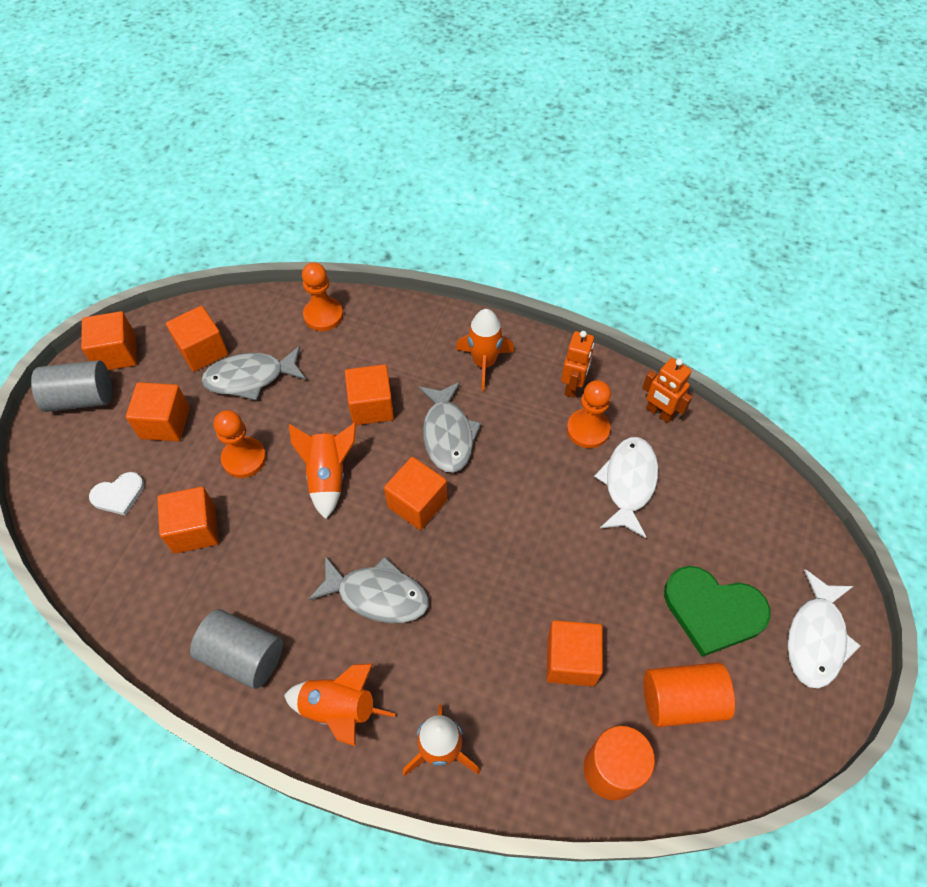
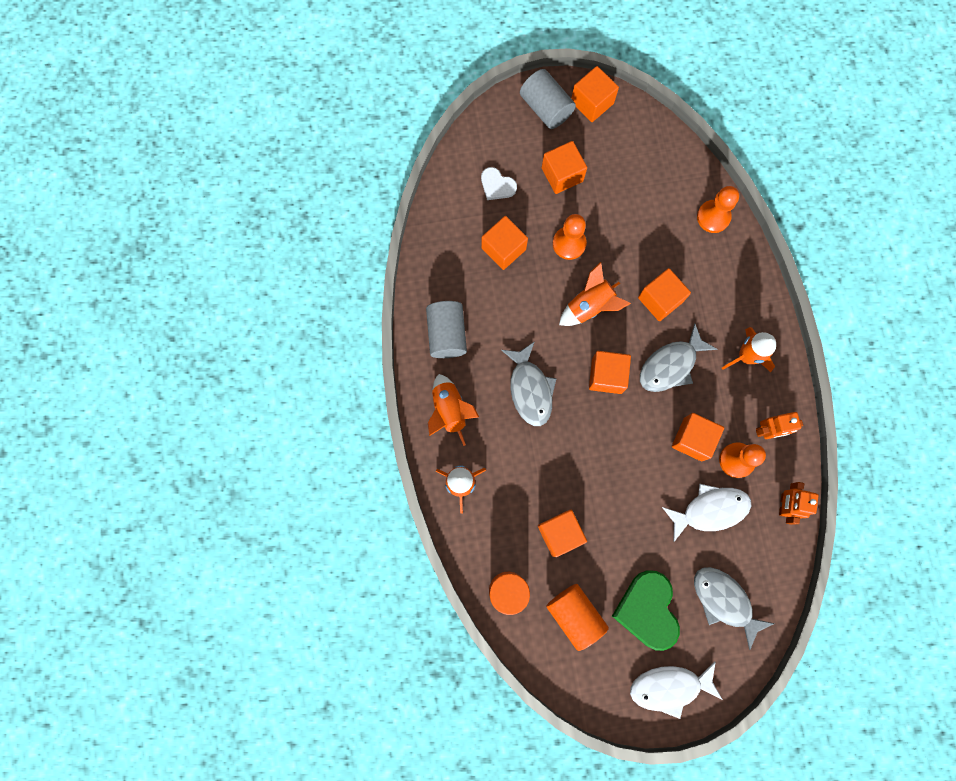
camera: 60 degrees right, 20 degrees up
orange cube [166,306,228,372] -> orange cube moved to [672,413,724,461]
grey fish [201,346,306,400] -> grey fish moved to [694,567,774,650]

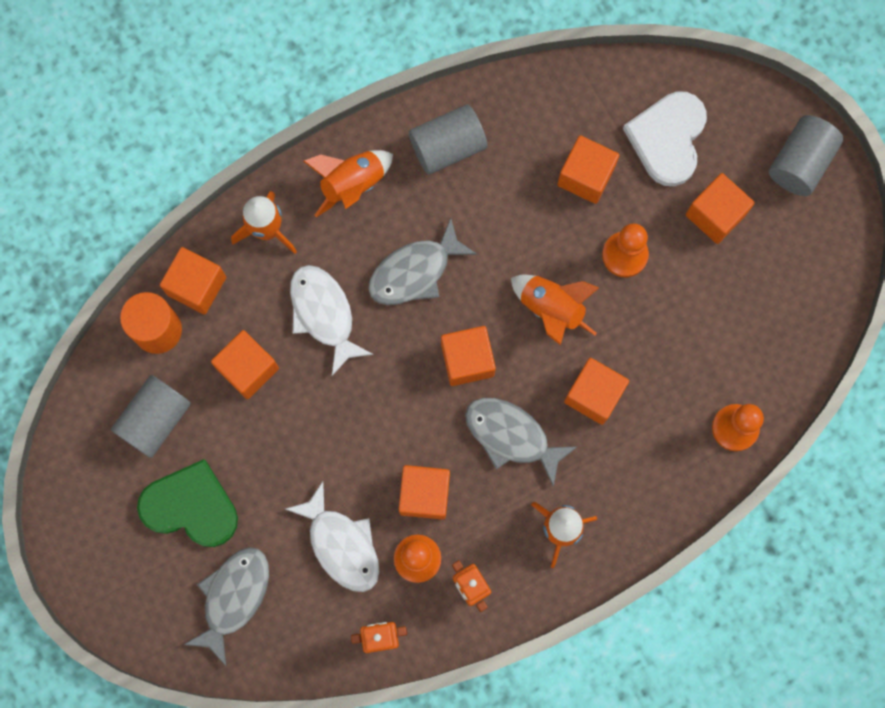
camera: 70 degrees right, 0 degrees up
white heart [481,167,517,200] -> white heart [623,91,707,186], size x1.81
orange cylinder [546,584,609,651] -> grey cylinder [111,375,191,458]
orange cube [571,66,619,122] -> orange cube moved to [160,247,226,314]
green heart [612,570,680,651] -> green heart turned 45 degrees clockwise [137,459,238,547]
white fish [630,661,723,719] -> white fish moved to [290,265,374,376]

